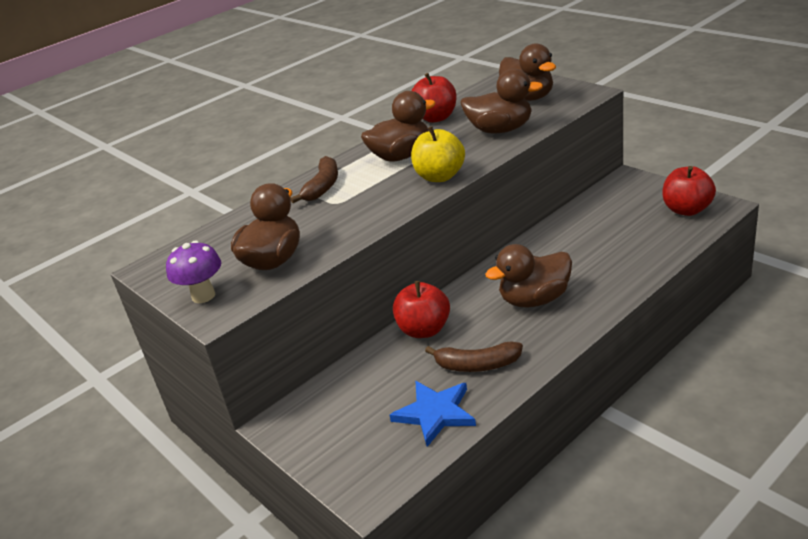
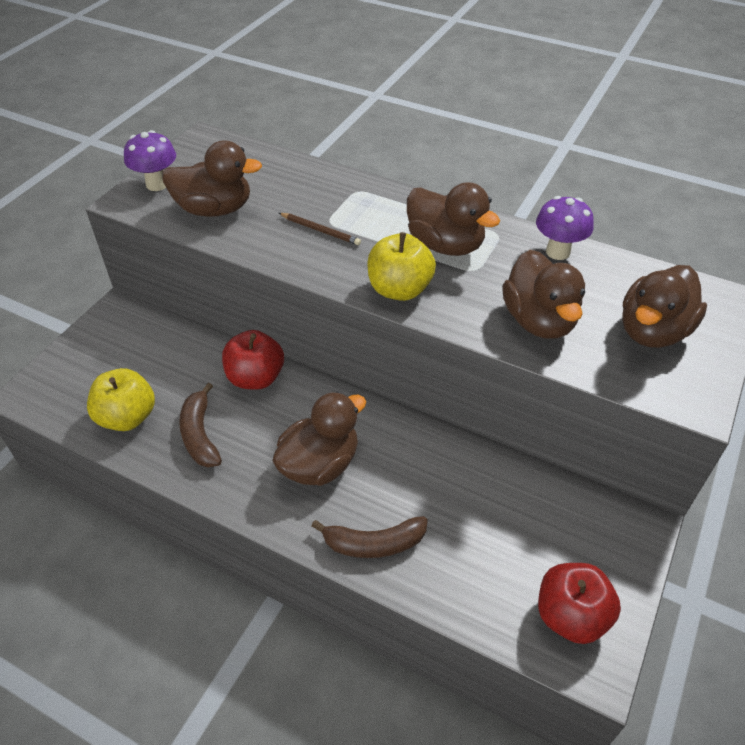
camera: 65 degrees right, 15 degrees up
brown banana [290,156,338,203] -> brown banana moved to [312,516,428,558]
blue star [389,381,476,447] -> yellow apple [87,368,155,431]
red apple [412,73,457,123] -> purple mushroom [536,196,594,260]
brown duck [485,244,572,307] -> brown duck turned 90 degrees clockwise [272,392,366,486]
none -> brown pencil [279,213,361,245]

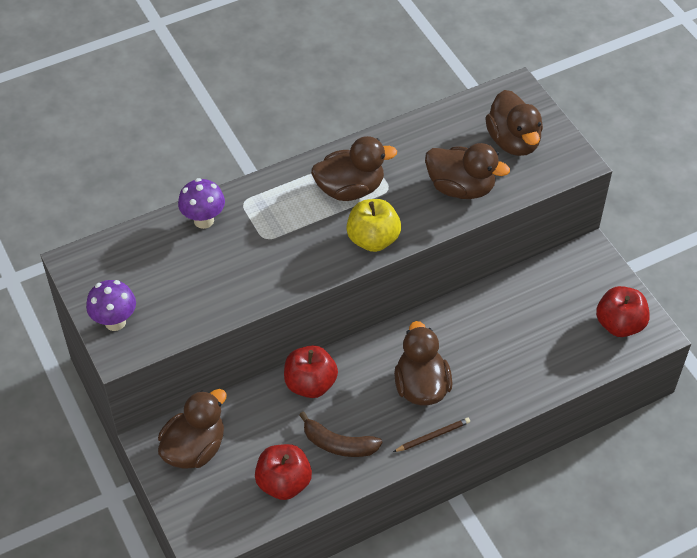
camera: 55 degrees left, 5 degrees up
yellow apple [87,368,155,431] -> red apple [255,444,312,500]
brown duck [162,140,262,217] -> brown duck moved to [158,389,227,469]
brown pencil [279,213,361,245] -> brown pencil moved to [393,418,470,452]
brown banana [312,516,428,558] -> none
purple mushroom [536,196,594,260] -> purple mushroom moved to [178,178,225,229]

